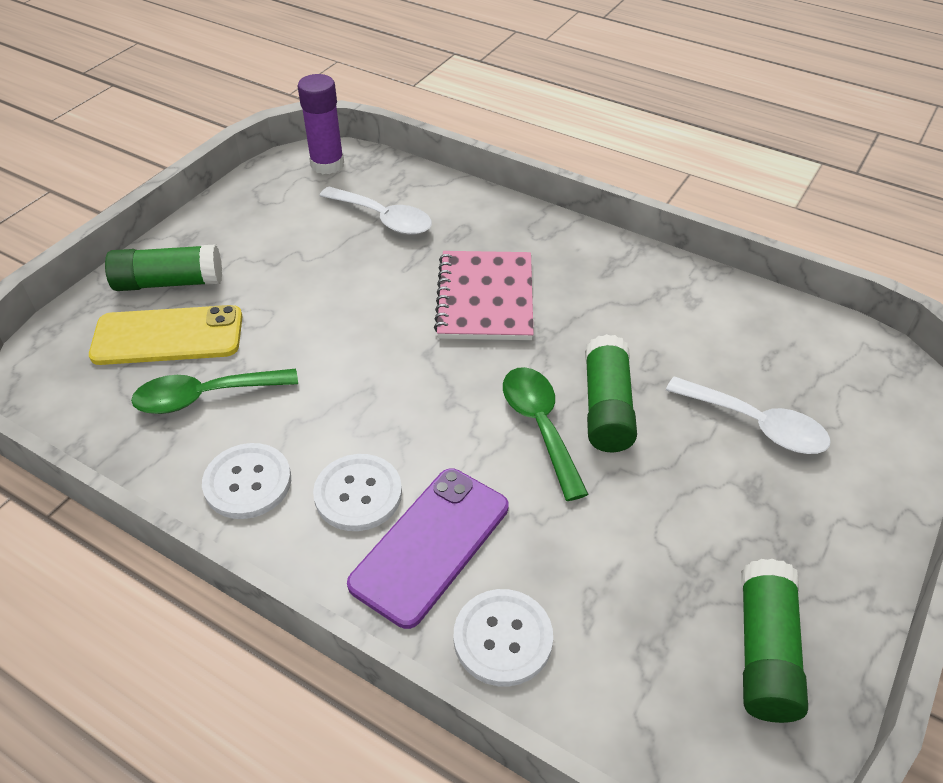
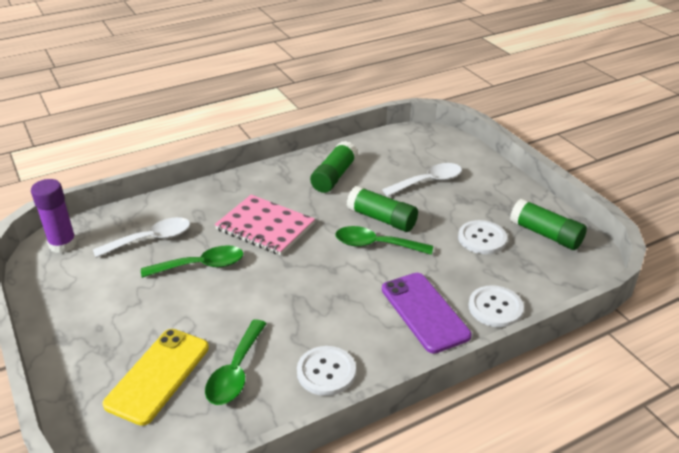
camera: 60 degrees left, 10 degrees down
green glue stick [105,244,222,291] -> green glue stick moved to [310,141,358,193]
white button [313,454,402,531] -> white button moved to [458,220,507,254]
none -> green spoon [141,245,243,278]

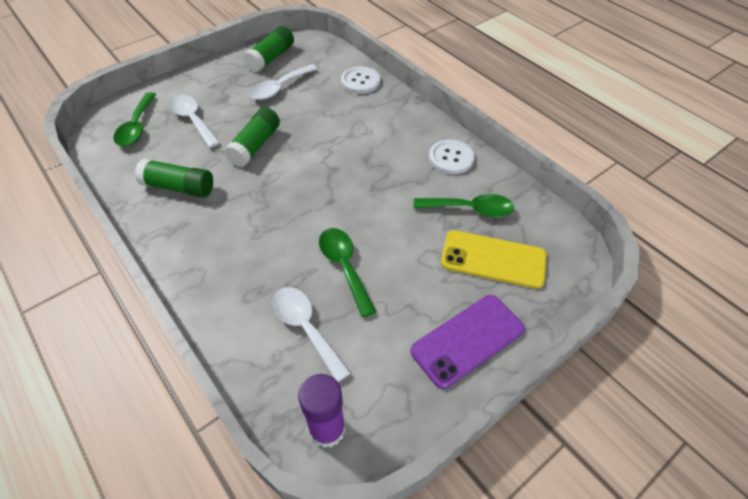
camera: 100 degrees left, 15 degrees up
pink notebook [214,195,315,256] -> none
green spoon [336,226,433,255] -> green spoon moved to [114,92,156,146]
purple phone [382,273,471,354] -> purple phone moved to [410,295,525,389]
white button [458,220,507,254] -> white spoon [249,64,317,100]

